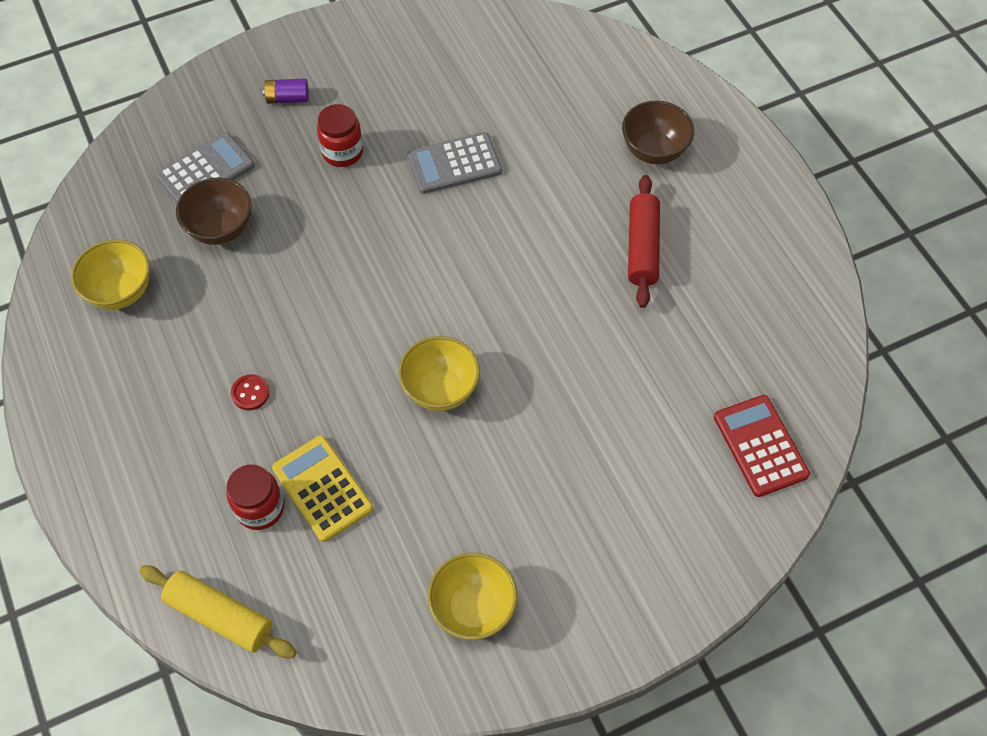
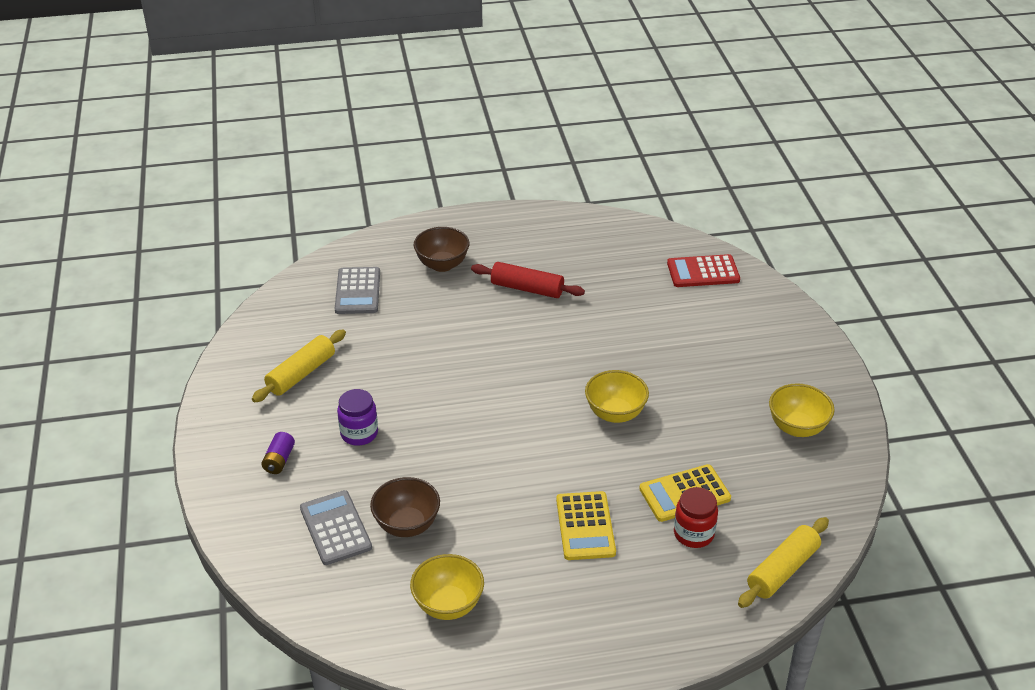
camera: 75 degrees left, 20 degrees down
red button [231,374,270,410] -> yellow calculator [556,491,616,560]
red jar [317,104,363,167] -> purple jar [337,389,378,446]
grey calculator [407,132,502,194] -> grey calculator moved to [335,267,380,314]
none -> yellow rolling pin [252,330,346,402]

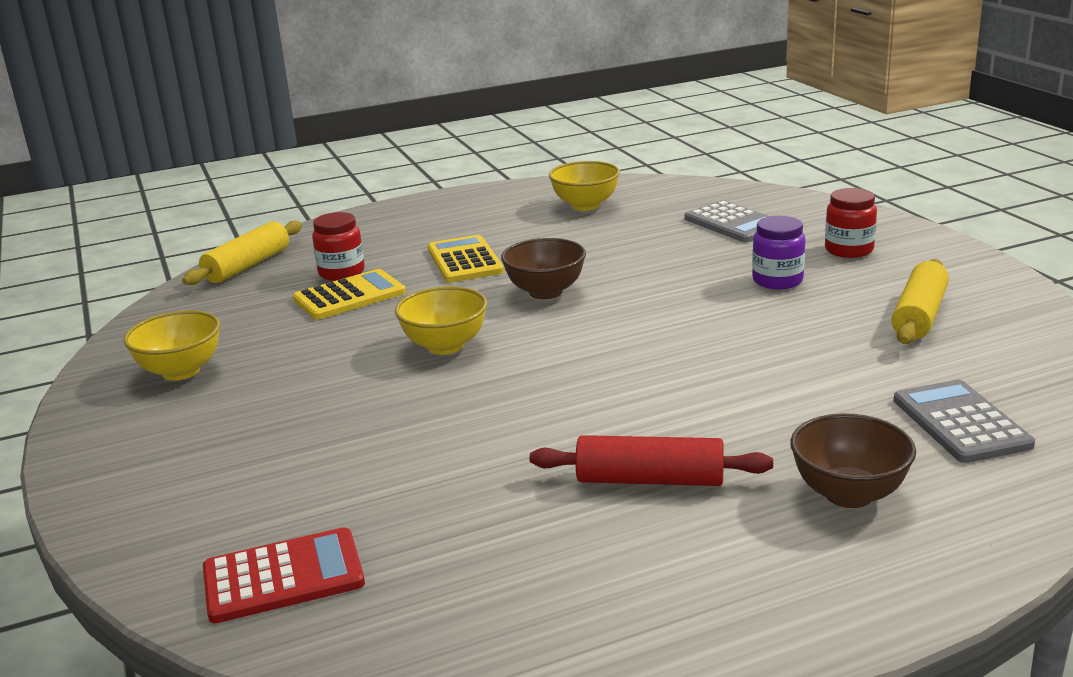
camera: 170 degrees right, 15 degrees down
purple battery [261,432,295,474] -> red jar [825,188,877,258]
brown bowl [370,477,440,537] -> brown bowl moved to [501,238,586,299]

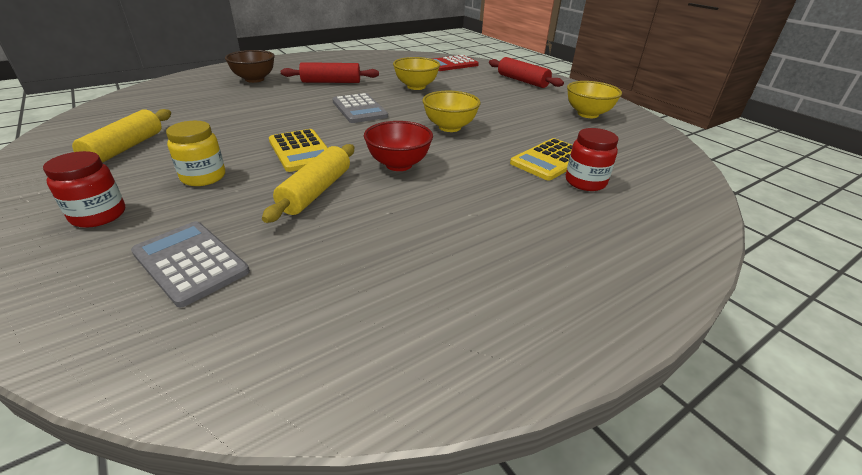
camera: 165 degrees right, 10 degrees up
yellow rolling pin [182,221,302,285] -> yellow rolling pin moved to [262,144,354,223]
yellow calculator [428,235,504,282] -> yellow calculator moved to [269,129,328,172]
brown bowl [501,238,586,299] -> red bowl [364,121,433,171]
yellow bowl [549,161,620,211] -> yellow bowl moved to [393,57,440,90]
purple jar [752,216,806,289] -> yellow jar [166,121,225,186]
grey calculator [894,380,1035,463] -> grey calculator moved to [332,93,388,123]
none -> red rolling pin [489,57,564,88]

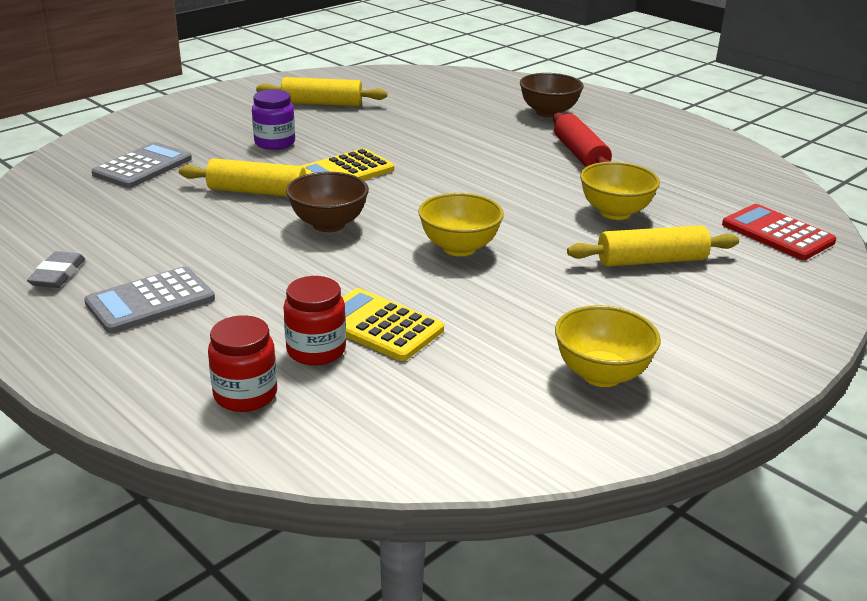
camera: 80 degrees right, 5 degrees down
red jar [43,151,125,228] -> red jar moved to [208,315,277,412]
yellow jar [166,121,225,186] -> purple jar [252,89,295,150]
grey calculator [332,93,388,123] -> grey calculator moved to [84,266,215,333]
red bowl [364,121,433,171] -> brown bowl [286,172,369,232]
red rolling pin [489,57,564,88] -> none
none -> grey eraser [27,251,85,288]
none -> yellow rolling pin [567,225,739,267]

